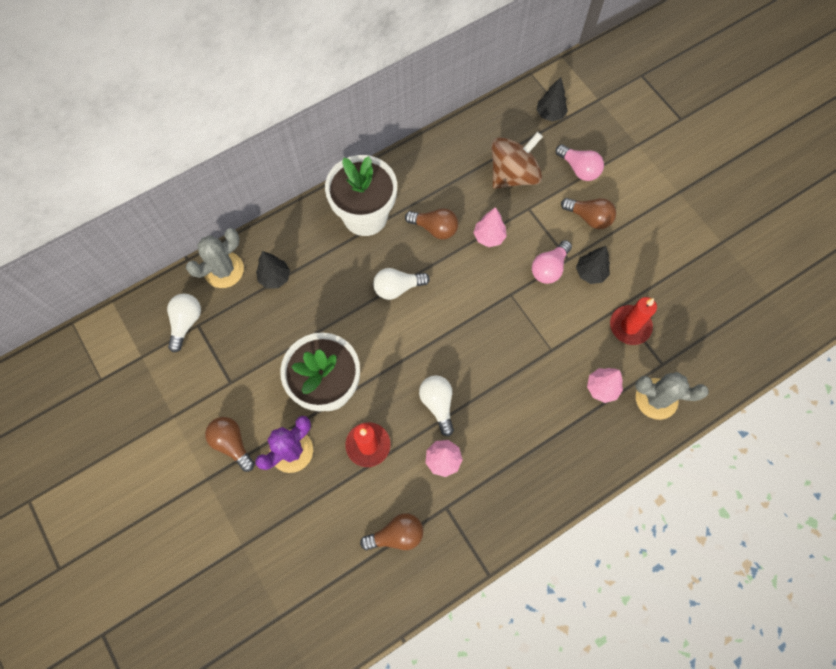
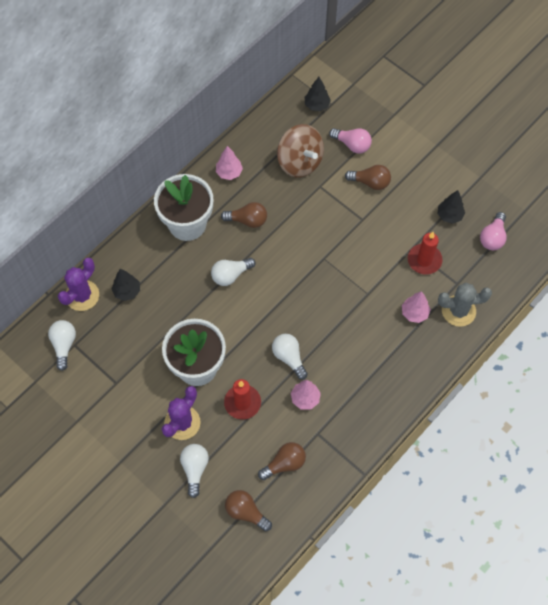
camera: 15 degrees left, 5 degrees down
grey cactus [186,228,244,288] -> purple cactus [58,258,99,311]
brown light bulb [205,417,255,472] -> brown light bulb moved to [225,490,272,532]
pink tree [474,207,507,247] -> pink tree moved to [216,146,243,180]
brown spinning top [491,132,543,189] -> brown spinning top turned 105 degrees clockwise [277,124,324,177]
pink light bulb [532,240,572,284] -> pink light bulb moved to [480,212,507,250]
black tree [576,246,610,284] -> black tree moved to [438,190,465,224]
none -> white light bulb [180,444,209,498]

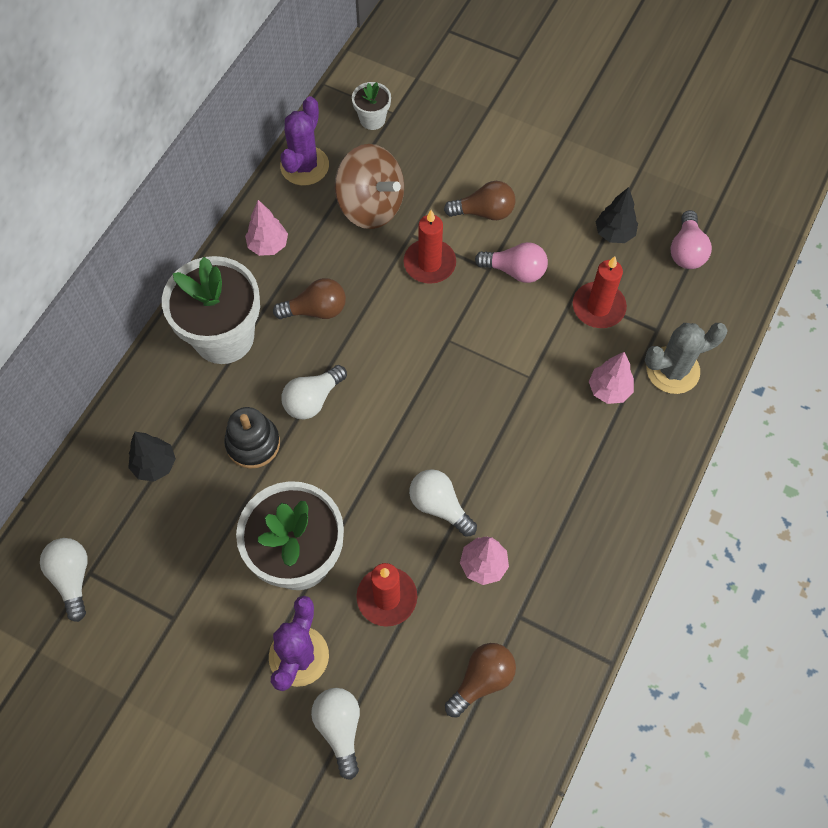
camera: 15 degrees left, 0 degrees up
purple cactus [58,258,99,311] -> purple cactus moved to [280,96,329,186]
brown light bulb [225,490,272,532] -> none
black tree [305,77,331,111] -> white flower pot [352,82,391,130]
pink light bulb [329,128,372,154] -> pink light bulb moved to [475,242,548,283]
none -> black stacking toy [224,407,280,469]
none -> red candle [403,210,456,284]

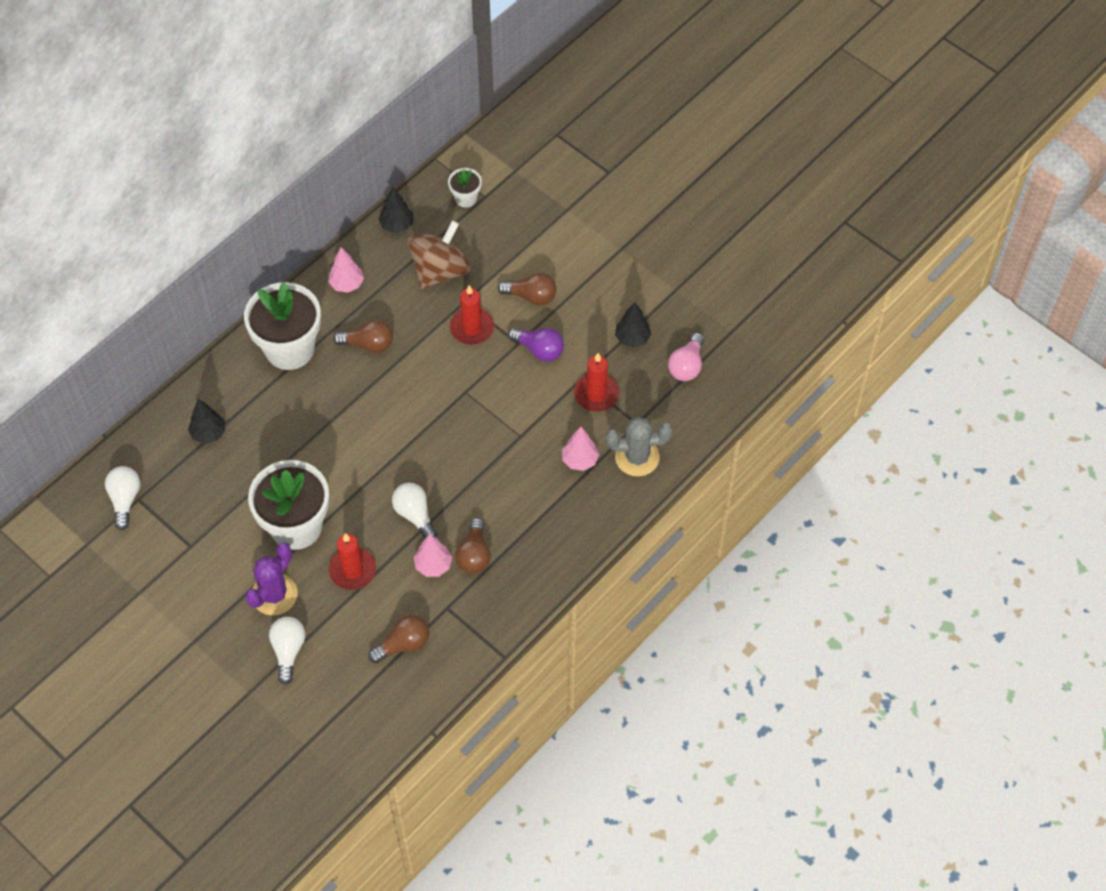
camera: 15 degrees right, 5 degrees down
black stacking toy [224,407,280,469] -> none
purple cactus [280,96,329,186] -> black tree [379,187,413,233]
white light bulb [281,365,347,420] -> none
brown spinning top [335,144,404,229] -> brown spinning top turned 105 degrees counterclockwise [408,220,471,289]
pink light bulb [475,242,548,283] -> purple light bulb [508,327,564,362]
none -> brown light bulb [455,518,491,574]

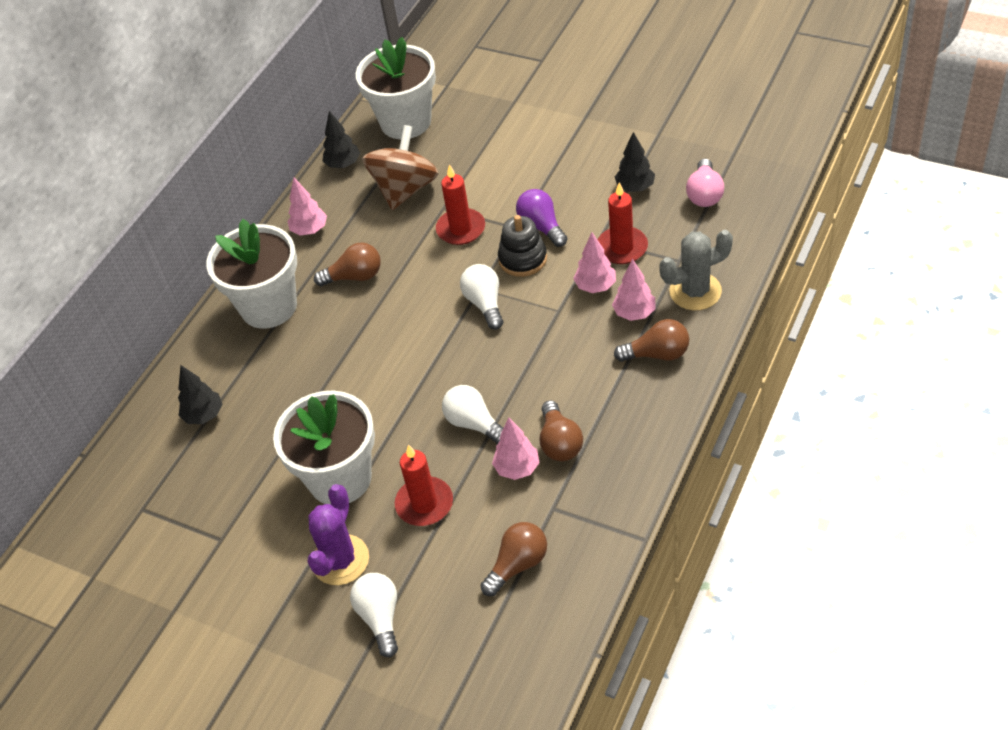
camera: 10 degrees left, 10 degrees down
white light bulb [105,466,140,530] -> white light bulb moved to [460,264,503,330]
white flower pot [448,168,482,207] -> white flower pot [356,37,436,139], size x2.14
brown light bulb [497,273,556,306] -> brown light bulb moved to [614,319,689,362]
purple light bulb [508,327,564,362] -> purple light bulb turned 135 degrees counterclockwise [516,189,567,247]
none -> black stacking toy [498,215,547,277]
none -> pink tree [573,232,616,293]

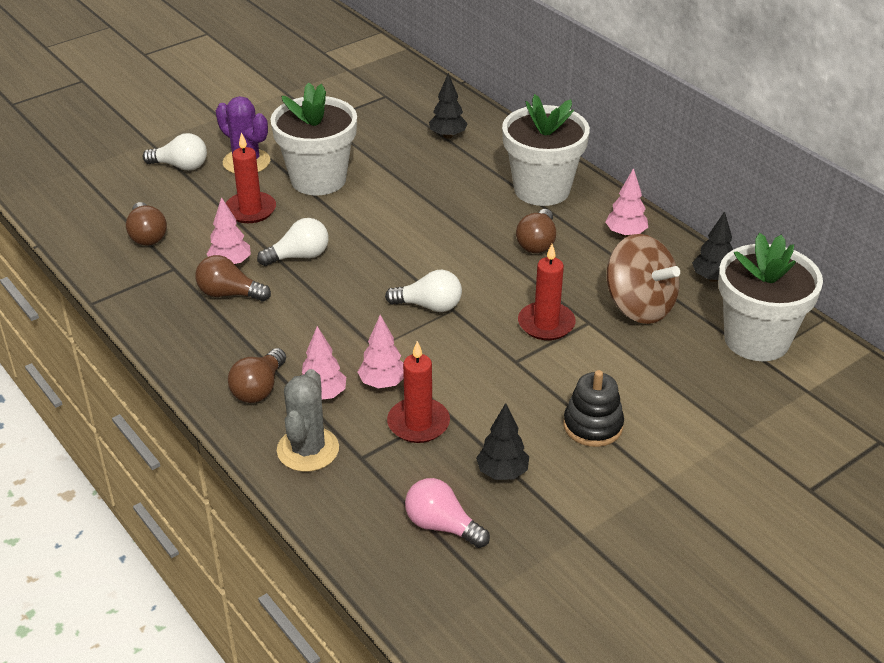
camera: 110 degrees right, 10 degrees down
black stacking toy [498,215,547,277] -> black stacking toy moved to [563,370,624,447]
purple light bulb [516,189,567,247] -> none

